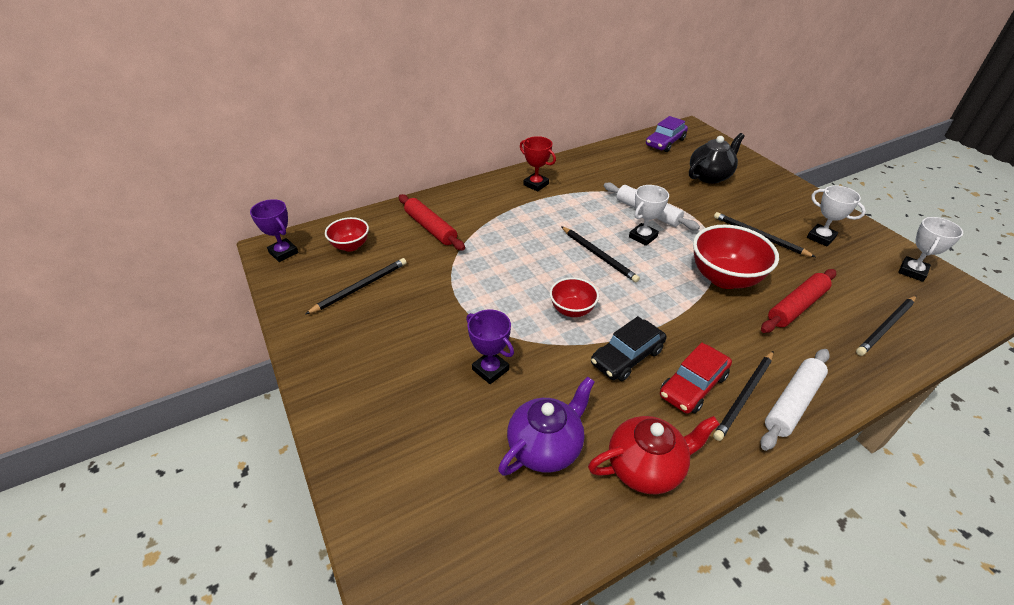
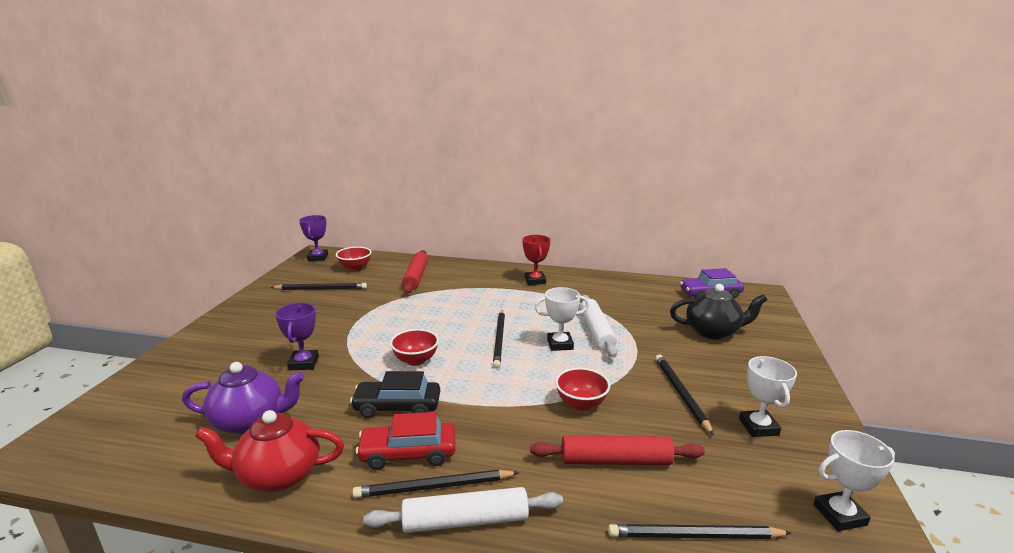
camera: 40 degrees right, 20 degrees down
red teapot [588,416,720,494] -> red teapot turned 150 degrees clockwise [195,410,344,492]
red bowl [693,225,779,289] -> red bowl [555,368,610,411], size x0.57

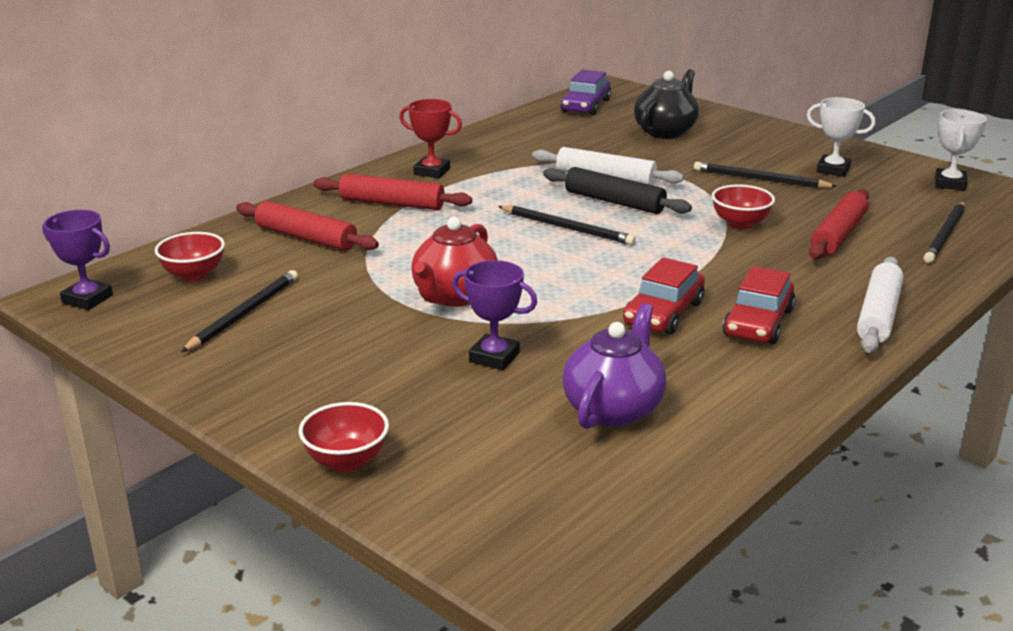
camera: 60 degrees left, 5 degrees up
red teapot [195,410,344,492] -> red teapot moved to [411,217,498,307]
black car [350,371,440,418] -> red car [623,257,705,334]
black pencil [353,470,519,498] -> none
red bowl [390,329,439,366] -> red bowl moved to [299,402,389,472]
white trophy [535,287,589,351] -> black rolling pin [543,167,692,214]
none -> red rolling pin [313,174,472,210]

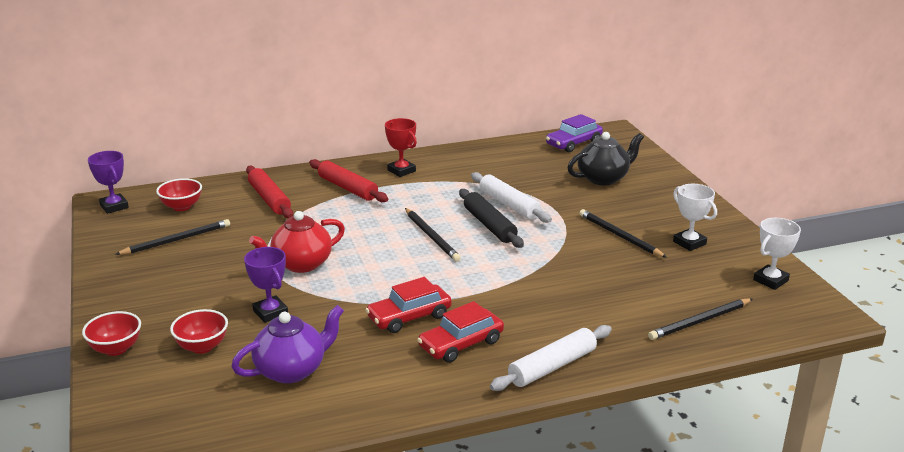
camera: 30 degrees right, 0 degrees up
red bowl [712,184,775,229] -> red bowl moved to [170,309,228,354]
red rolling pin [809,189,869,259] -> none

